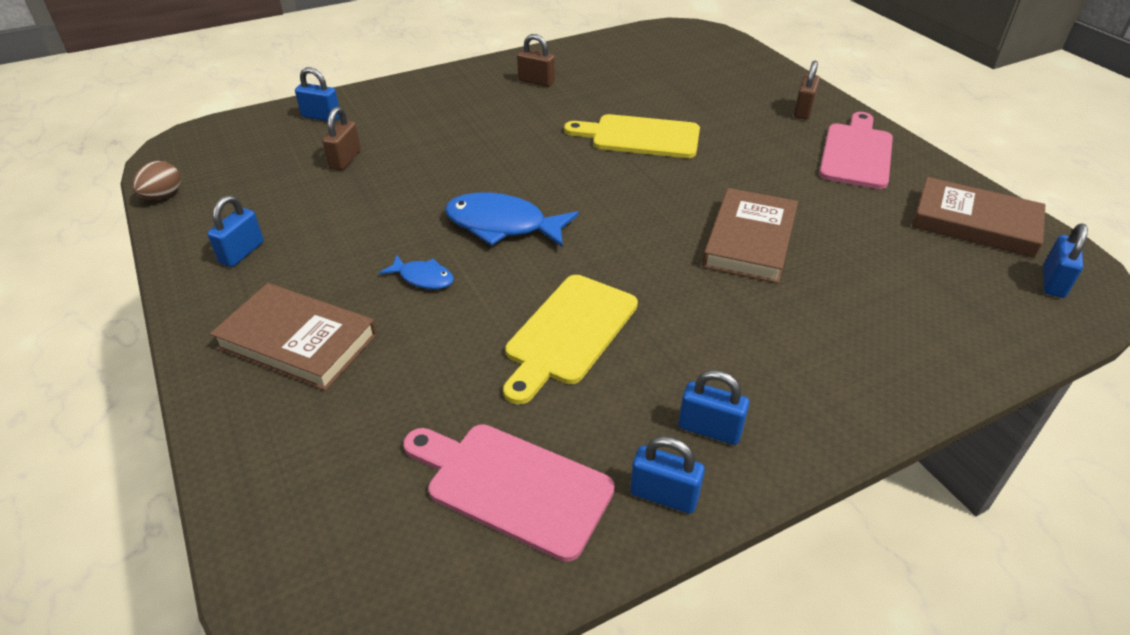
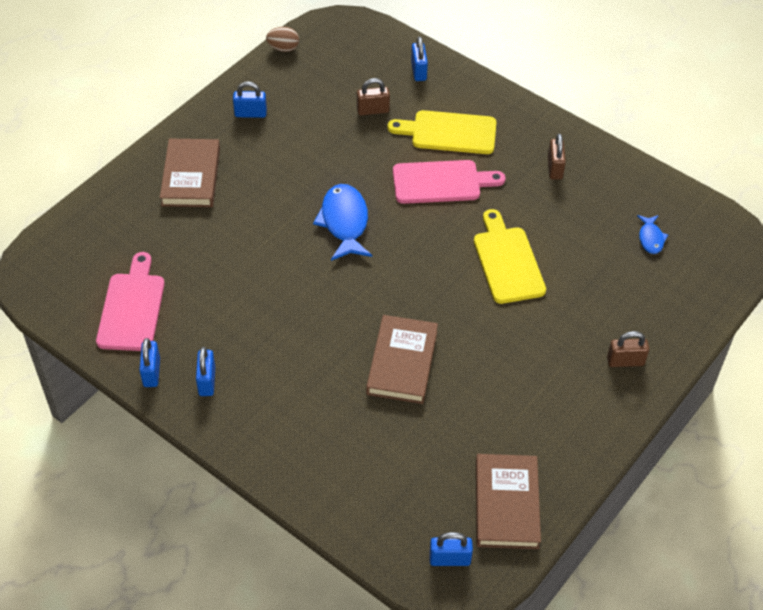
camera: 65 degrees right, 10 degrees up
blue fish [379,255,454,289] -> blue fish moved to [637,215,668,254]
yellow cutting board [503,275,638,404] -> yellow cutting board moved to [387,110,496,154]
brown book [702,188,798,283] -> brown book turned 75 degrees counterclockwise [366,315,438,404]
pink cutting board [819,112,893,189] -> pink cutting board moved to [393,160,506,204]

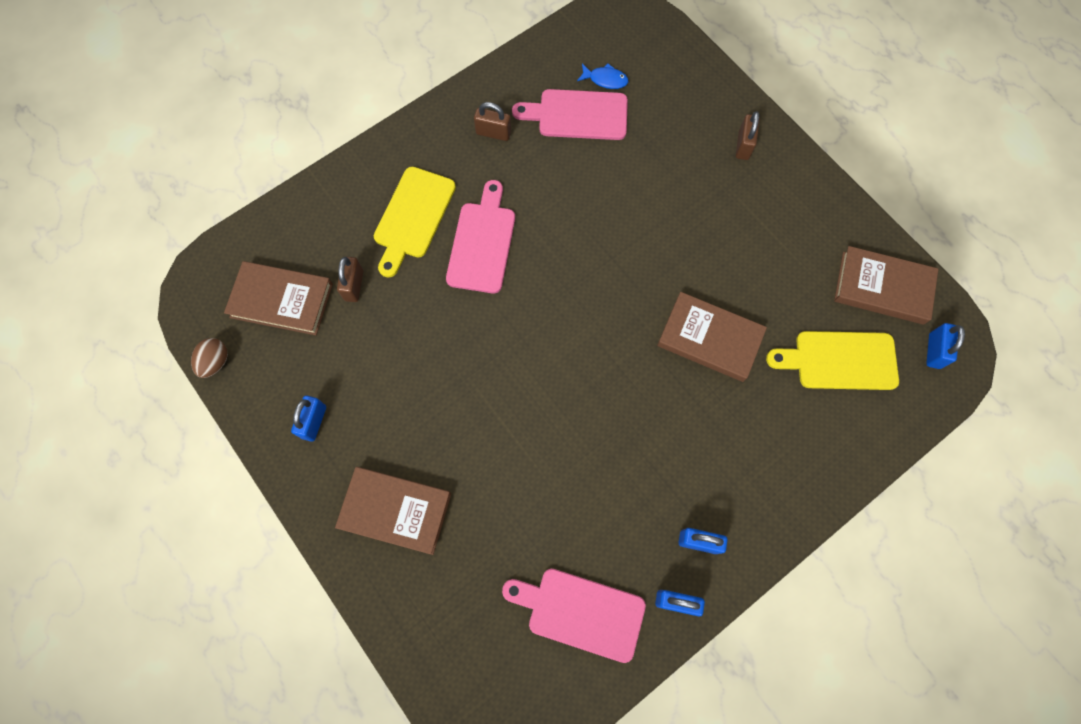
camera: 75 degrees left, 20 degrees up
blue fish [313,184,372,261] -> none
blue padlock [411,37,428,81] -> none
yellow cutting board [474,209,546,304] -> yellow cutting board moved to [766,331,899,390]
none -> brown book [224,261,333,335]
none -> pink cutting board [512,89,628,140]

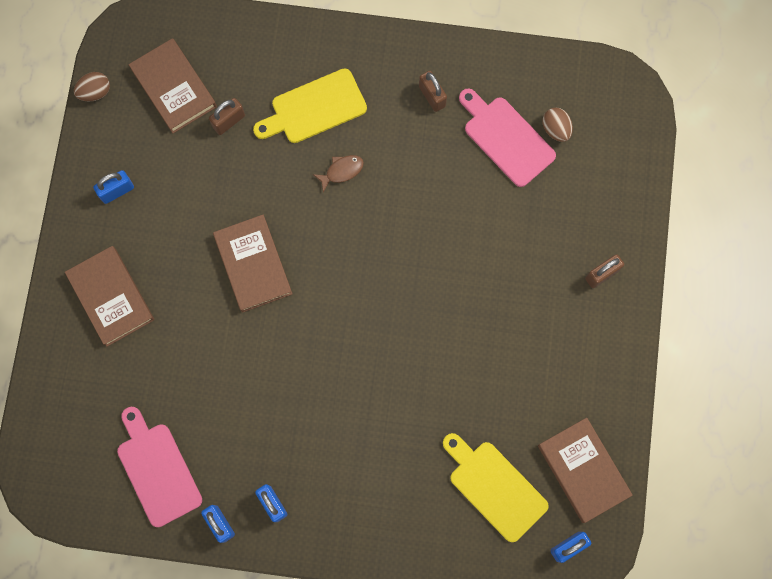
camera: 45 degrees right, 5 degrees up
pink cutting board [446,180,515,293] -> brown fish [313,155,364,192]
blue fish [577,63,628,89] -> brown egg [542,107,573,142]
brown book [657,292,767,382] -> brown book moved to [213,215,293,313]

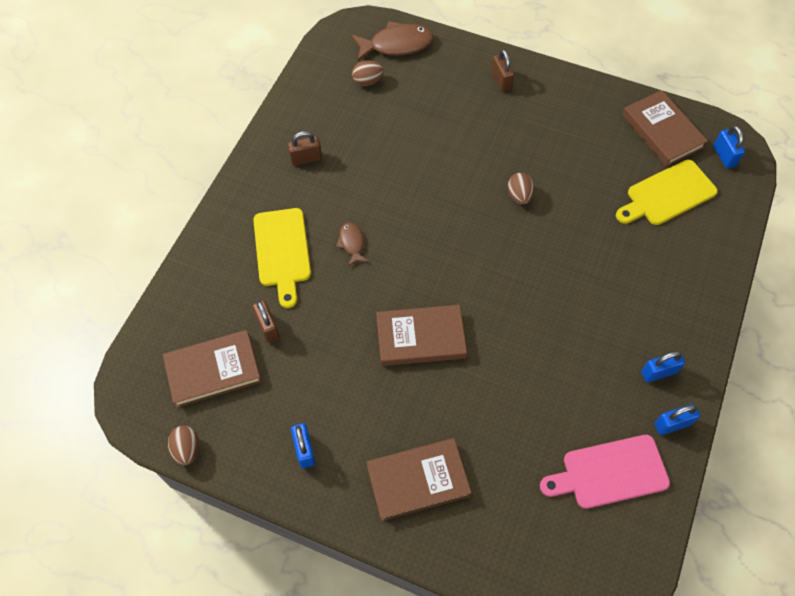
camera: 75 degrees left, 15 degrees down
pink cutting board [459,88,556,187] -> none
brown book [538,418,633,523] -> brown book turned 75 degrees clockwise [622,90,708,167]
none -> brown fish [351,21,433,62]
none -> brown egg [508,173,534,204]

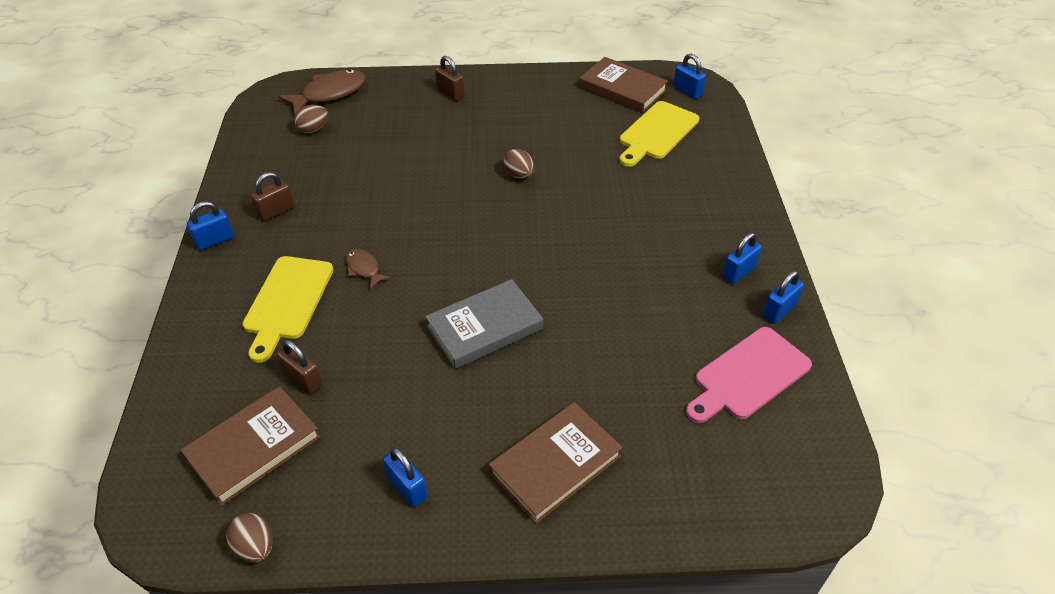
camera: 25 degrees left, 15 degrees down
yellow cutting board [253,208,311,308] -> yellow cutting board turned 45 degrees clockwise [242,256,334,363]
brown book [376,305,467,366] -> grey book [425,279,543,369]
none -> blue padlock [187,201,234,250]

